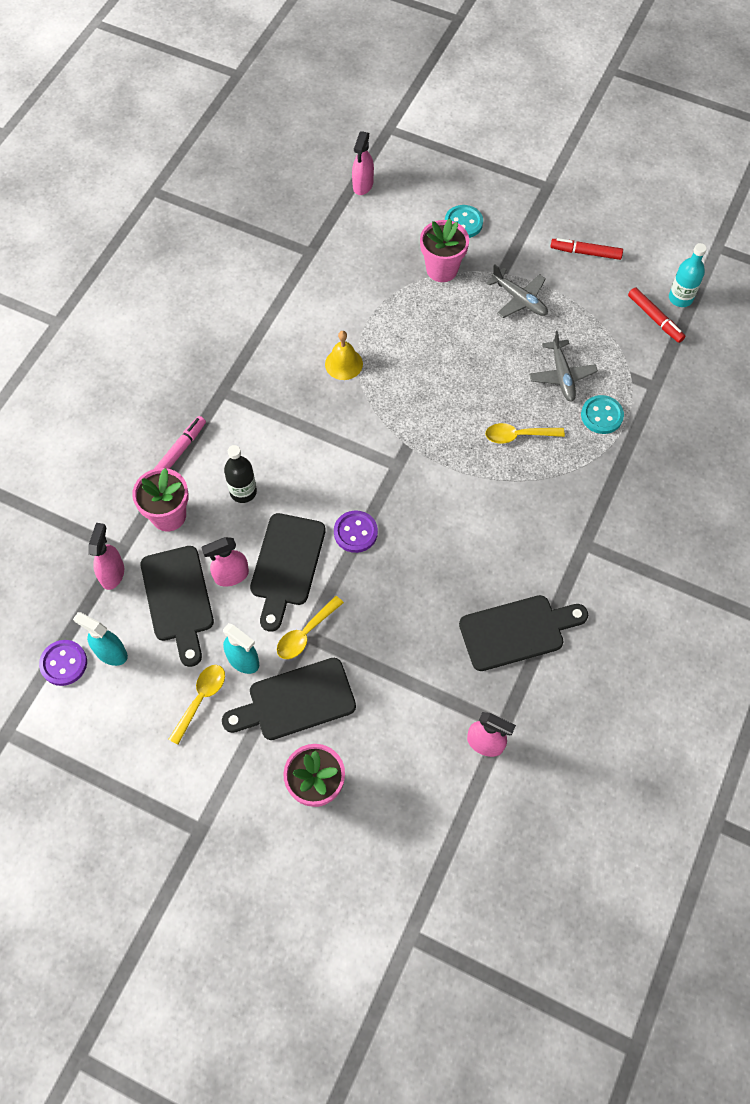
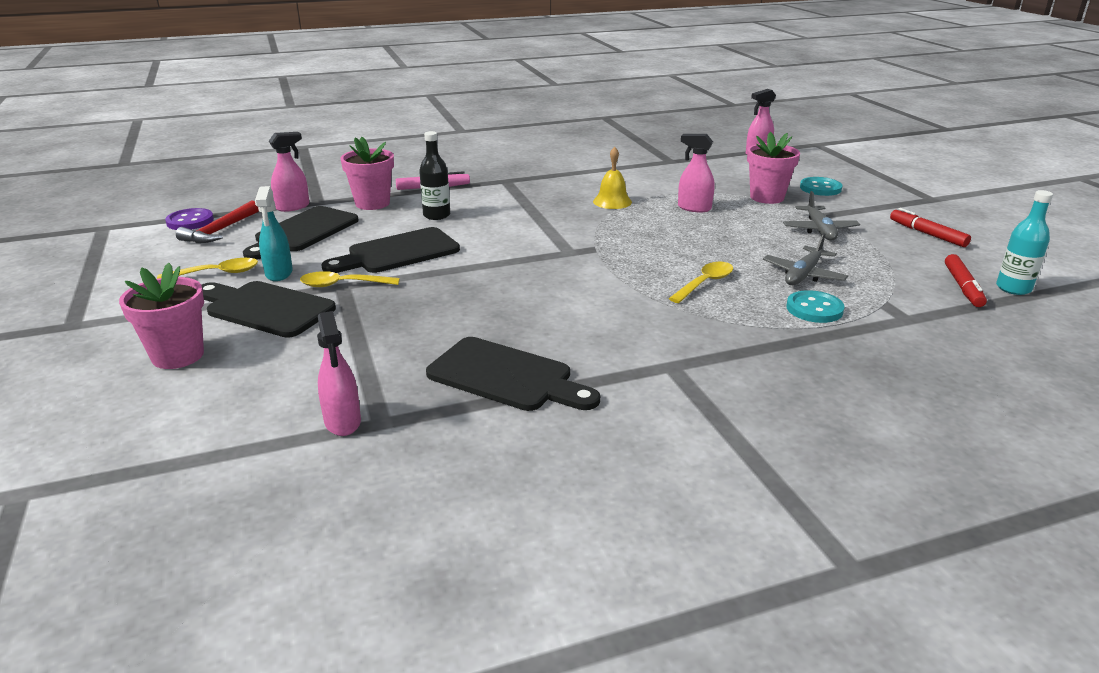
camera: 45 degrees right, 35 degrees down
turquoise spray bottle [73,612,128,666] -> red hammer [176,200,259,243]
pink spray bottle [201,537,249,587] -> pink spray bottle moved to [678,134,715,212]
purple button [334,511,378,553] -> none
yellow spoon [485,423,565,444] -> yellow spoon turned 90 degrees clockwise [669,262,733,303]

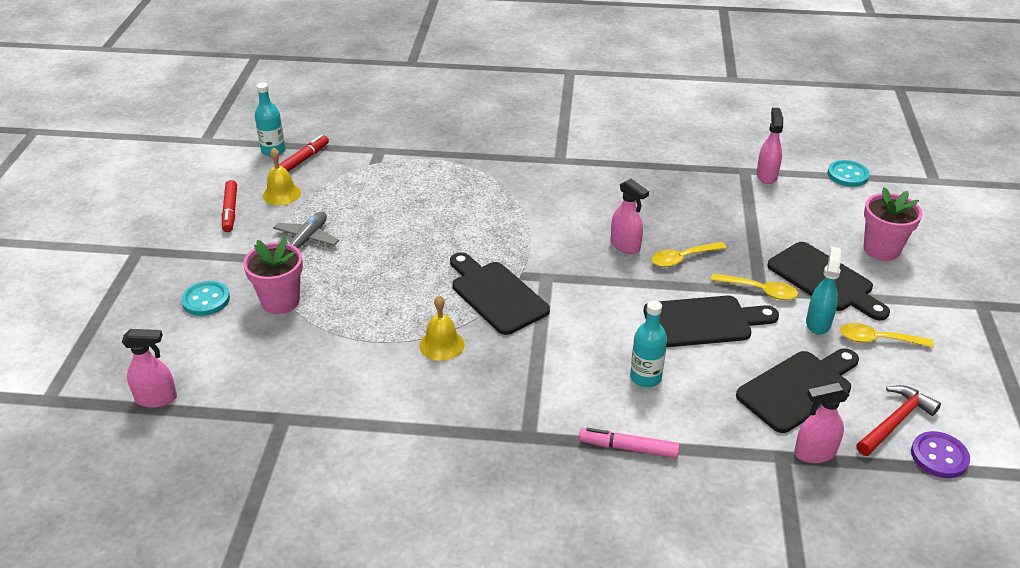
camera: 155 degrees left, 10 degrees up
pink flower pot [340,137,394,210] -> none
black bottle [419,131,450,220] -> turquoise bottle [630,300,667,387]
black cutting board [426,337,600,411] -> black cutting board moved to [450,252,550,335]
yellow spoon [669,262,733,303] -> yellow spoon moved to [651,242,727,267]
pink spray bottle [678,134,715,212] -> pink spray bottle moved to [611,179,649,254]
grey plane [763,233,848,285] -> none
turquoise button [786,290,845,323] -> turquoise button moved to [827,160,870,187]
none -> yellow bell [263,148,301,206]

